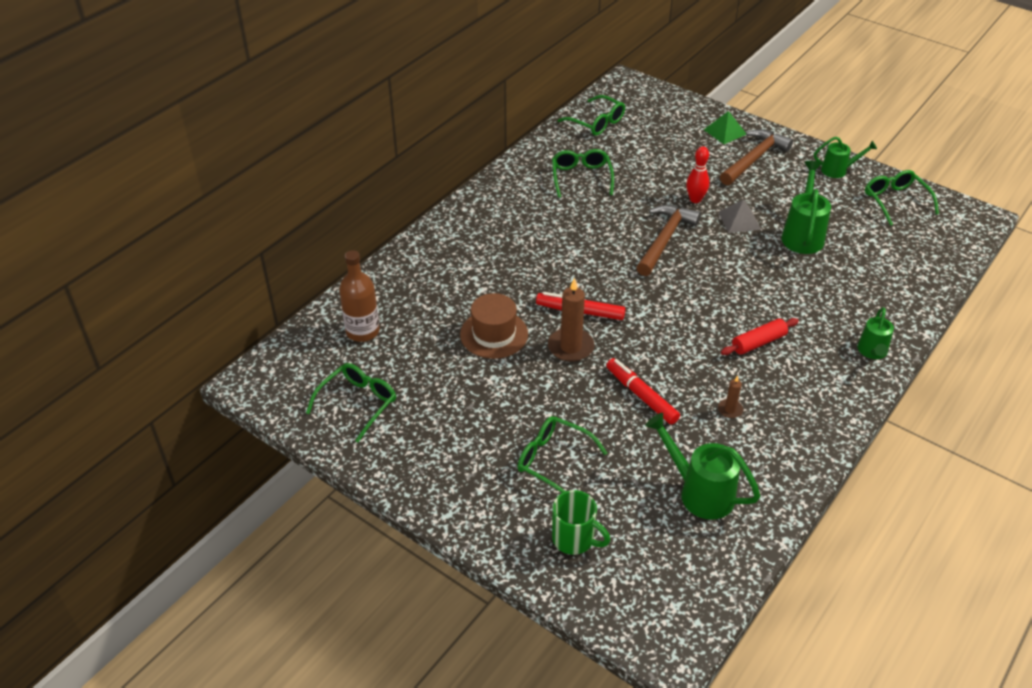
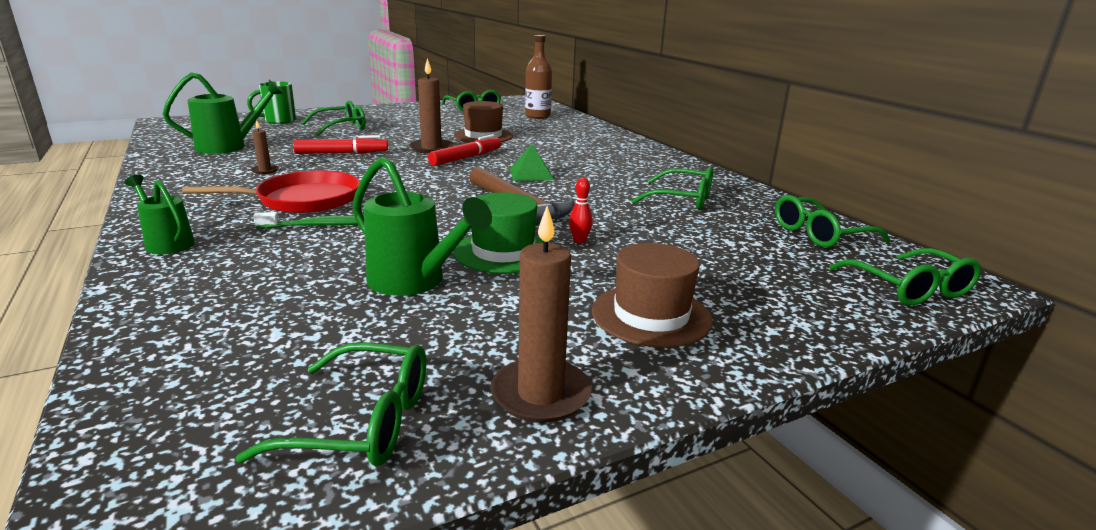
camera: 115 degrees right, 20 degrees down
red bowling pin [686,146,709,203] -> red bowling pin [569,178,593,243], size x0.66
green pyramid [704,111,746,144] -> green pyramid moved to [510,144,554,181]
grey pyramid [719,199,761,233] -> green hat [453,192,544,274]
brown hammer [720,129,793,186] -> brown hat [592,243,713,348]
red rolling pin [721,318,799,355] -> red pan [182,171,360,213]
green watering can [814,137,877,178] -> brown candle [491,206,592,423]
none -> green toothbrush [253,212,358,229]
none -> green glasses [829,248,981,306]

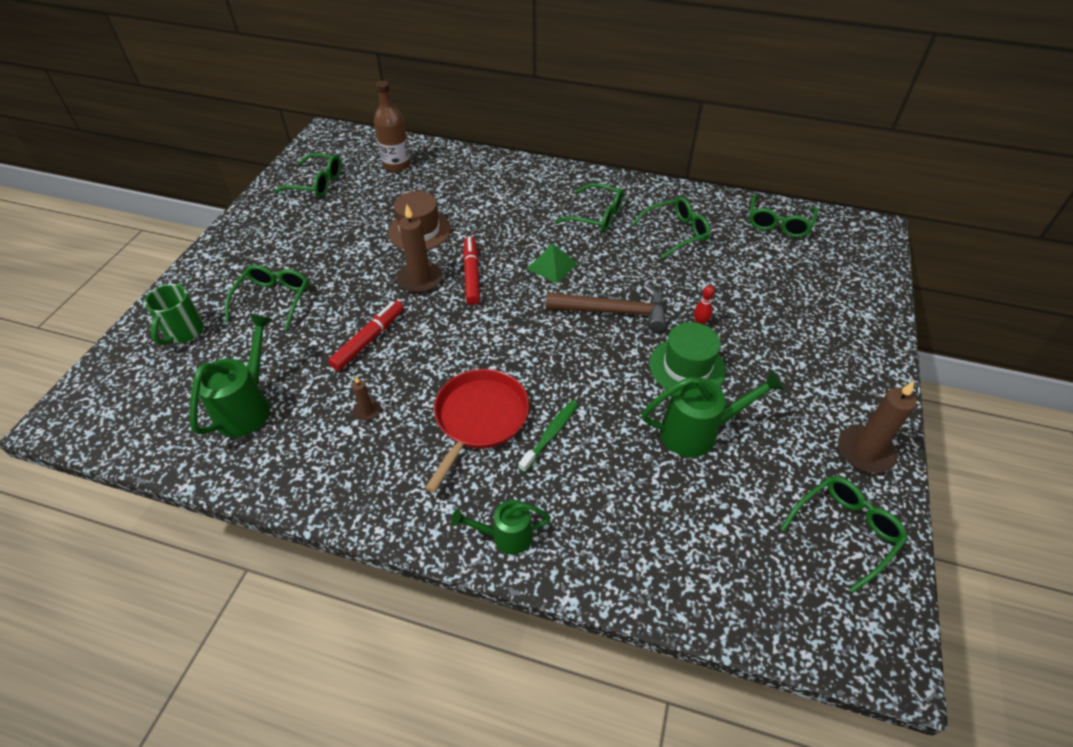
camera: 45 degrees left, 25 degrees up
brown hat [592,243,713,348] -> none
green glasses [829,248,981,306] -> green glasses moved to [555,183,624,232]

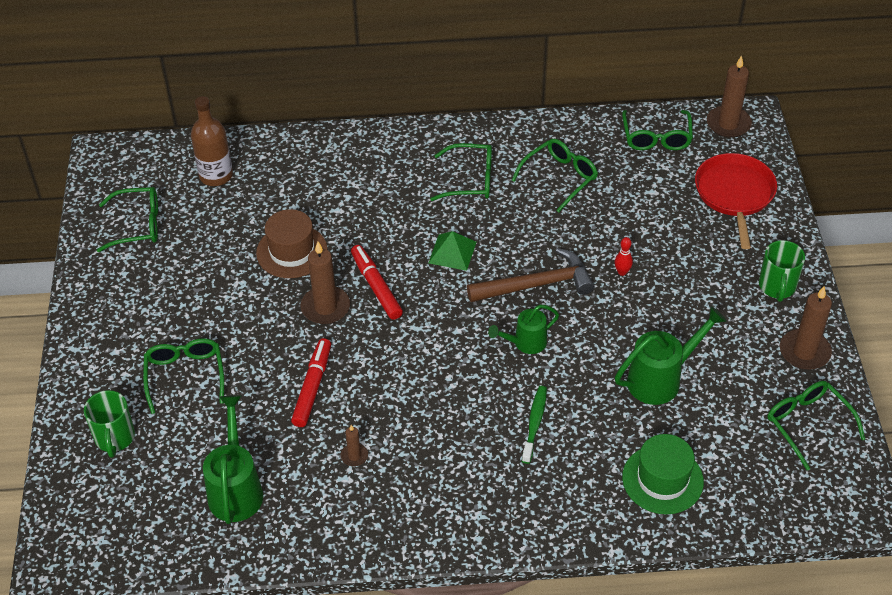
camera: 20 degrees left, 0 degrees up
red pan [425,369,530,493] -> red pan moved to [695,153,777,249]
green watering can [451,500,551,554] -> green watering can moved to [488,305,559,354]
green hat [649,322,726,390] -> green hat moved to [622,434,704,514]
green glasses [780,476,908,592] -> green glasses turned 60 degrees counterclockwise [767,381,865,470]
none -> brown candle [707,55,752,138]
none -> green mug [759,240,805,302]

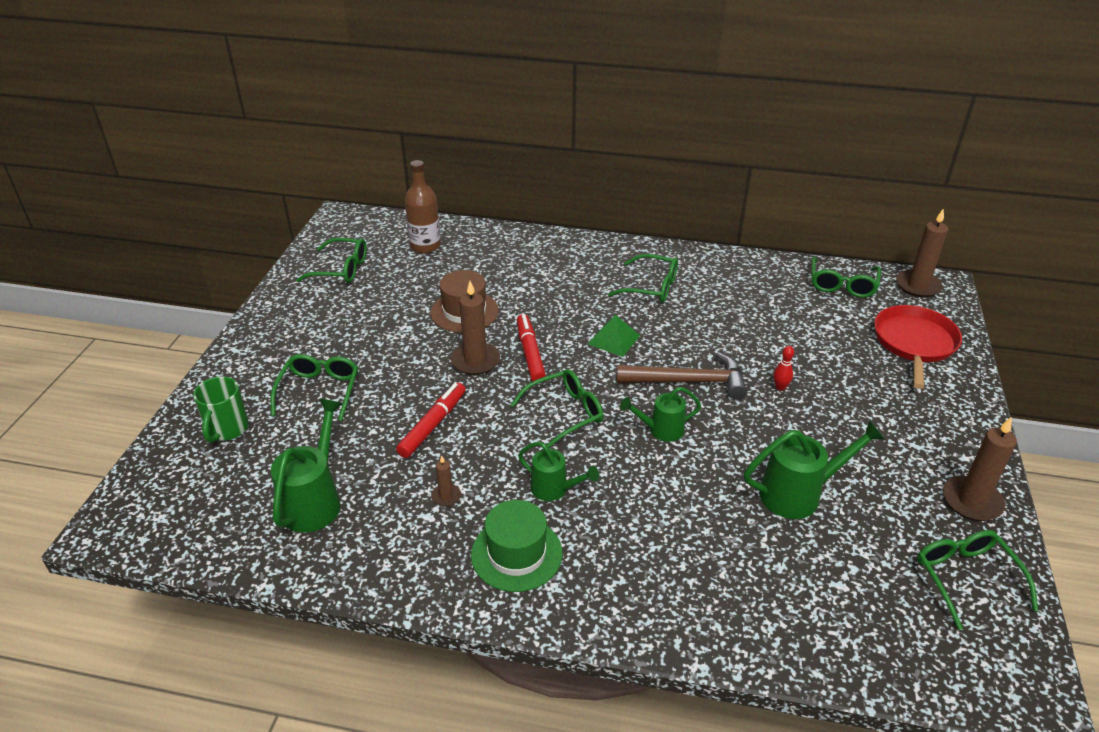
camera: 15 degrees right, 10 degrees down
green glasses [511,139,598,213] -> green glasses moved to [511,369,604,448]
green toothbrush [522,386,547,464] -> none
green hat [622,434,704,514] -> green hat moved to [471,500,563,592]
green mug [759,240,805,302] -> none
none -> green watering can [518,442,599,501]

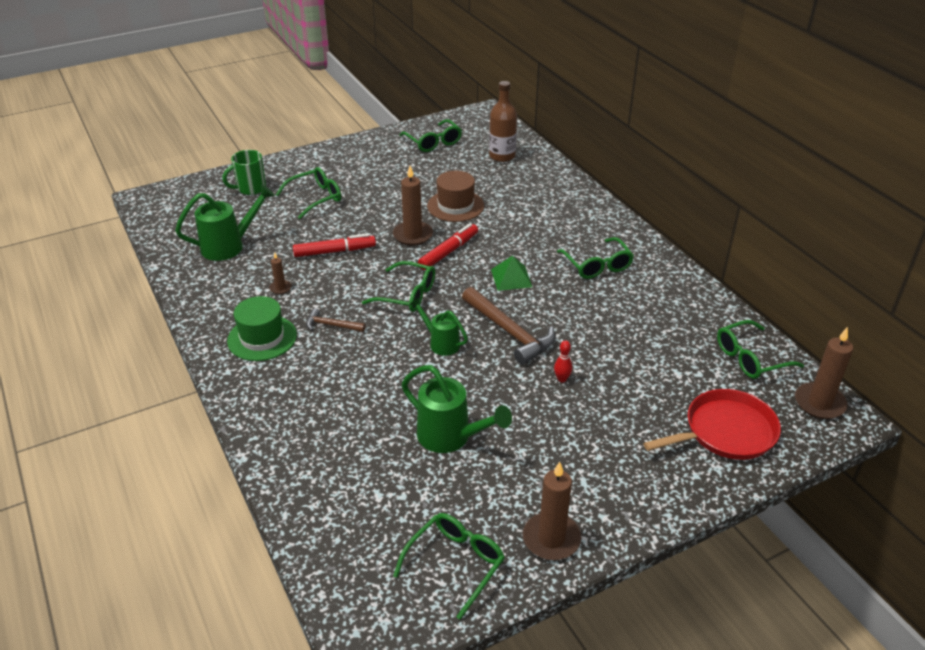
camera: 50 degrees right, 0 degrees up
green watering can [518,442,599,501] -> brown hammer [306,308,365,332]

